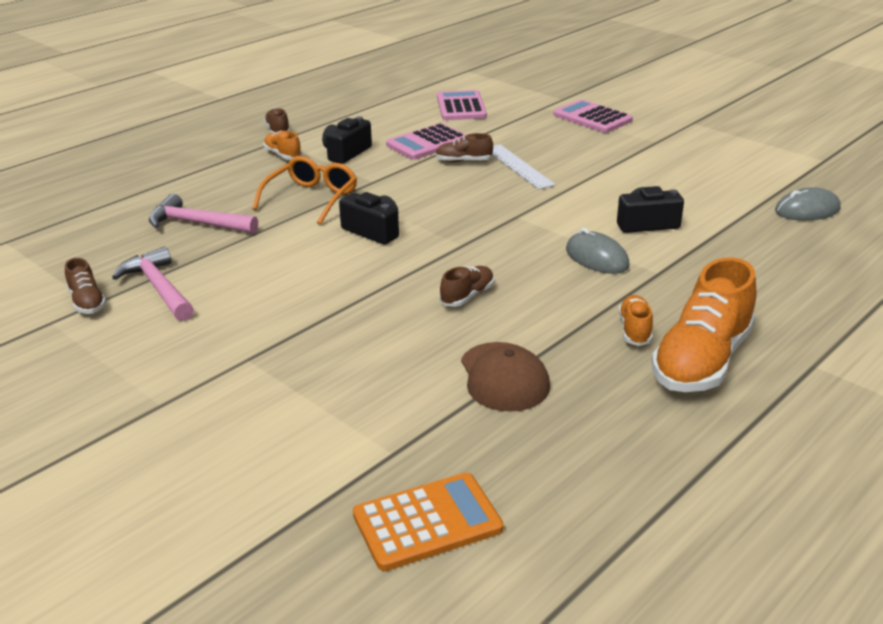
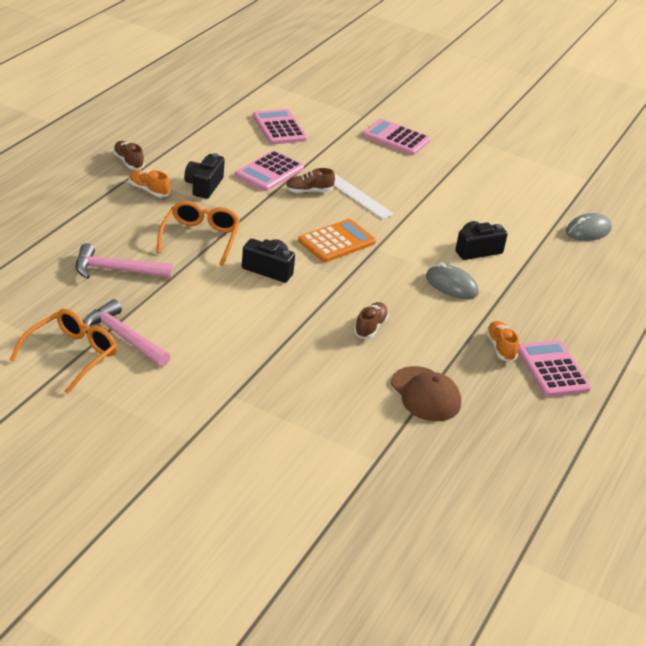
camera: 20 degrees left, 5 degrees up
brown shoe [65,258,106,314] -> orange glasses [10,309,117,394]
orange calculator [353,472,504,571] -> orange calculator moved to [298,219,376,262]
orange shoe [651,257,757,392] -> pink calculator [518,340,591,397]

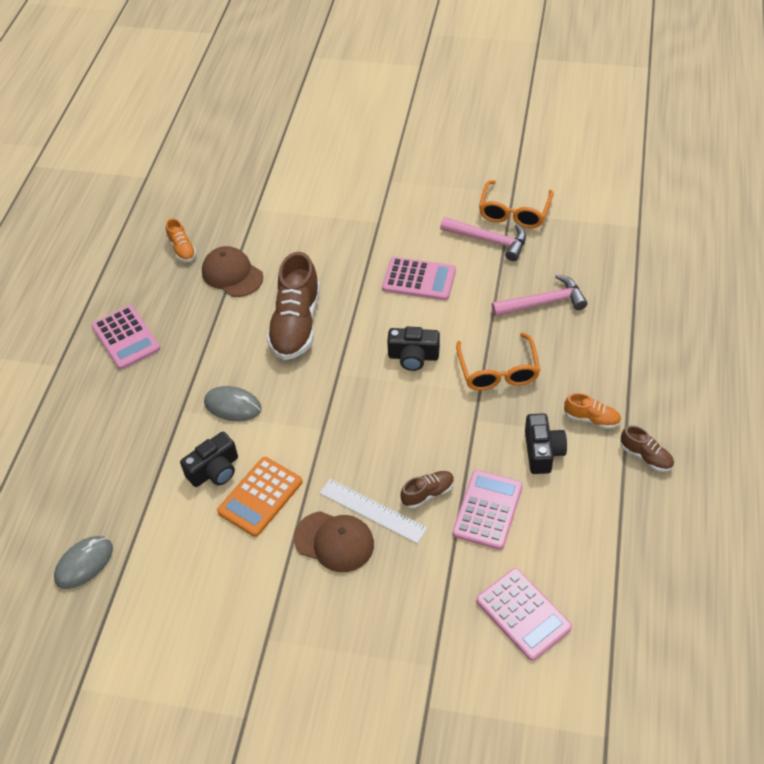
camera: 170 degrees right, 15 degrees up
orange calculator [298,219,376,262] -> orange calculator moved to [217,457,303,537]
brown shoe [354,302,389,339] -> brown shoe [266,252,320,360], size x2.09
pink calculator [362,119,431,155] -> pink calculator moved to [382,257,456,300]
orange shoe [486,321,519,362] -> orange shoe moved to [166,218,197,262]
none -> brown cap [294,511,374,572]

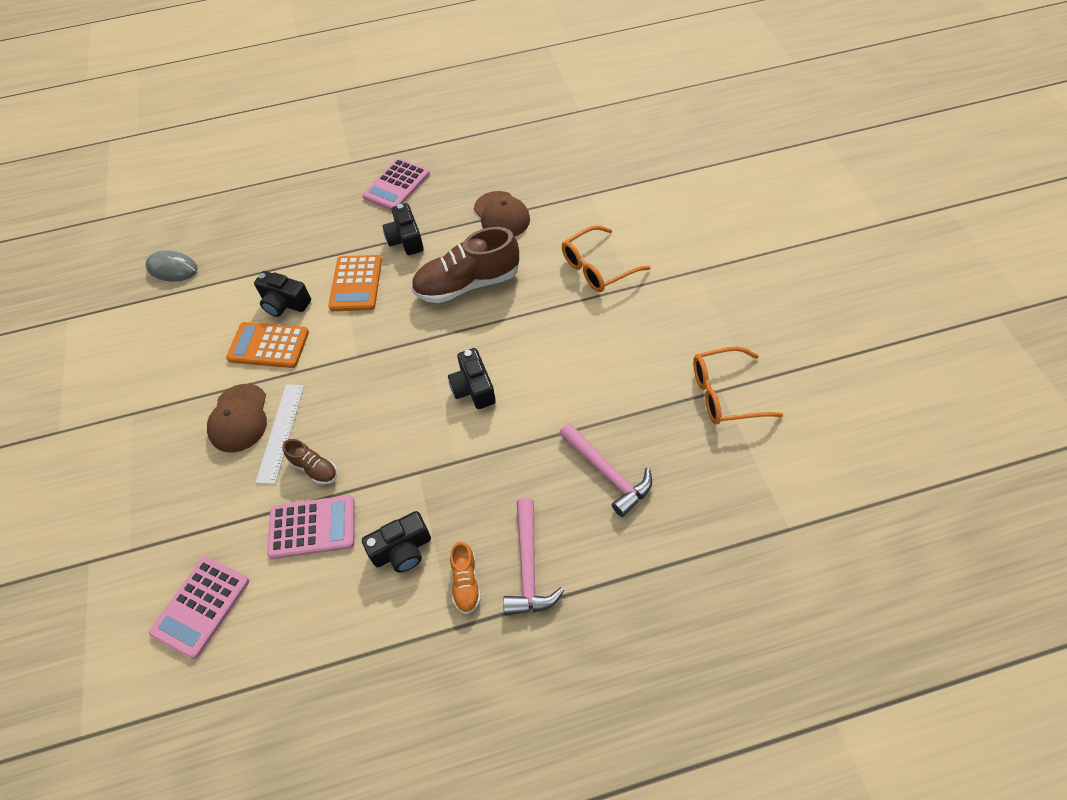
camera: 65 degrees right, 5 degrees up
orange shoe [166,218,197,262] -> none
brown cap [202,246,263,297] -> brown cap turned 135 degrees clockwise [474,191,530,236]
grey mouse [204,386,261,421] -> orange calculator [328,255,382,311]
pink calculator [382,257,456,300] -> none
pink hammer [440,217,526,261] -> pink hammer moved to [503,498,564,615]
orange glasses [456,333,540,390] -> orange glasses moved to [562,225,651,292]
brown shoe [621,425,674,472] -> none
none -> black camera [383,203,424,255]

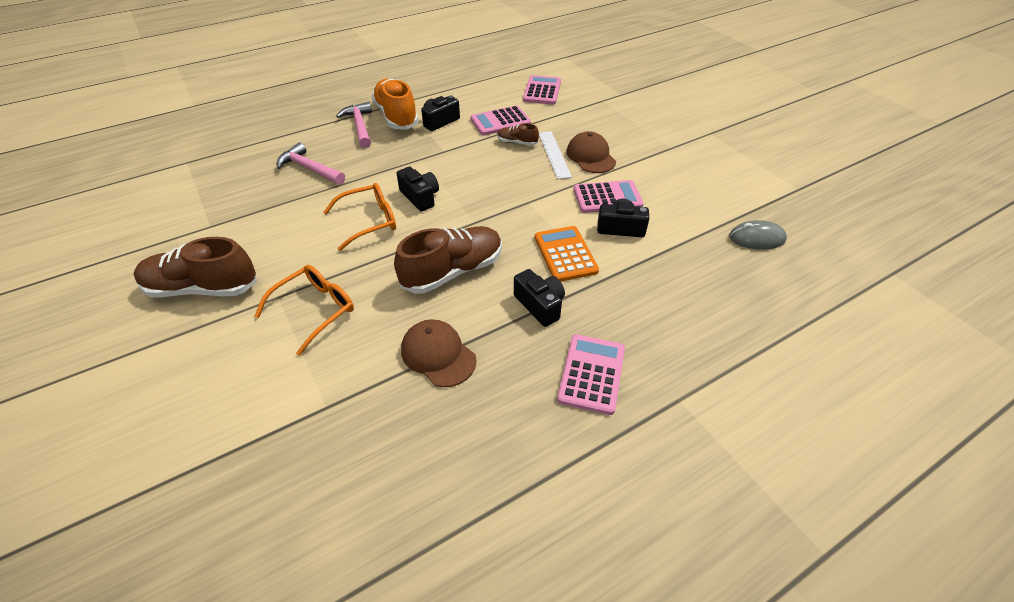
camera: 160 degrees right, 10 degrees down
orange calculator [226,322,309,368] -> pink calculator [573,180,644,213]
orange shoe [450,542,481,614] -> orange shoe [372,78,419,129], size x2.09
orange glasses [693,346,783,424] -> orange glasses moved to [323,183,396,251]
none -> brown shoe [134,237,257,298]

